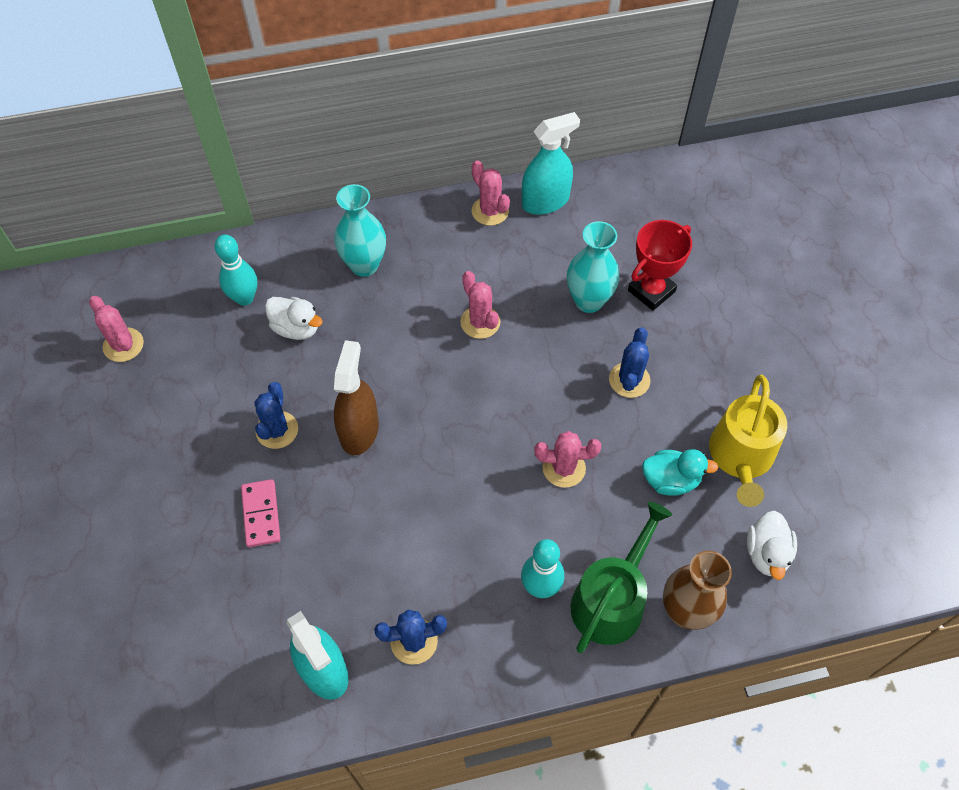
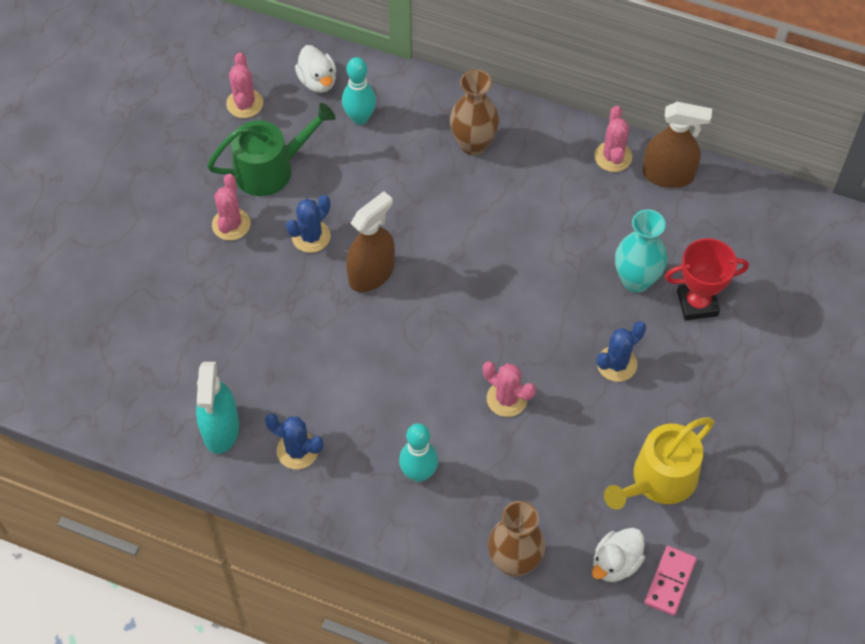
camera: 35 degrees right, 0 degrees up
pink domino [241,479,280,547] -> pink domino moved to [644,546,697,616]
white duck [265,297,323,340] -> white duck moved to [295,45,336,93]
turquoise vase [334,184,386,277] -> brown vase [450,70,499,155]
pink cactus [460,271,500,339] -> pink cactus moved to [212,174,251,240]
turquoise spray bottle [522,112,580,215] -> brown spray bottle [642,102,712,188]
green watering can [570,502,672,653] -> green watering can moved to [207,103,335,196]
turquoise duck [642,449,718,496] -> none

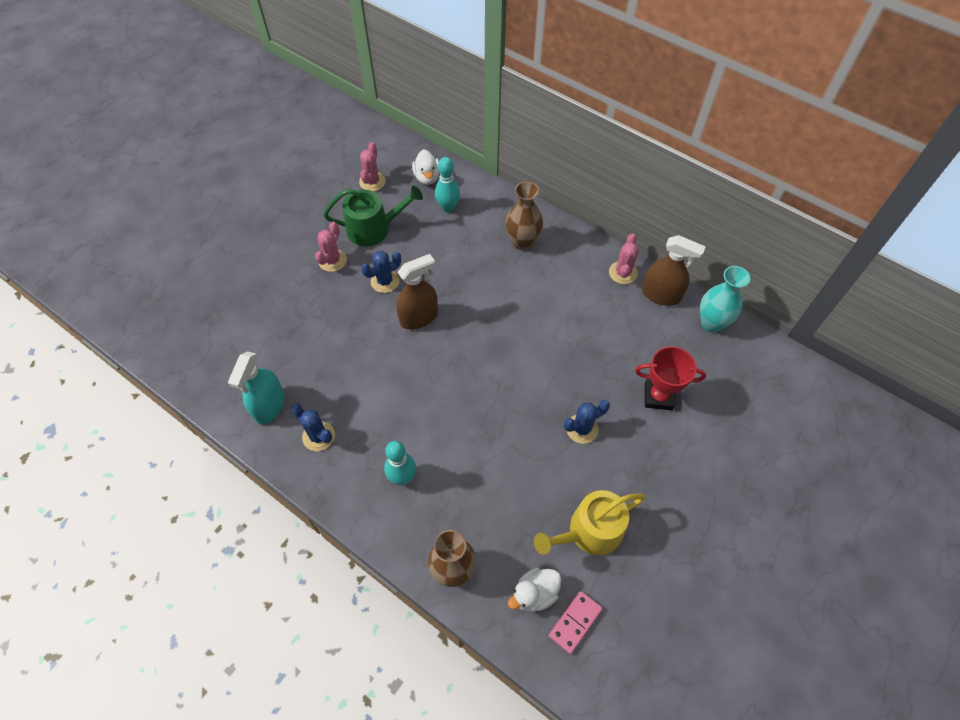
camera: 15 degrees right, 0 degrees up
pink cactus [483,361,536,417] -> none
turquoise vase [615,209,667,293] -> turquoise vase moved to [700,266,750,333]

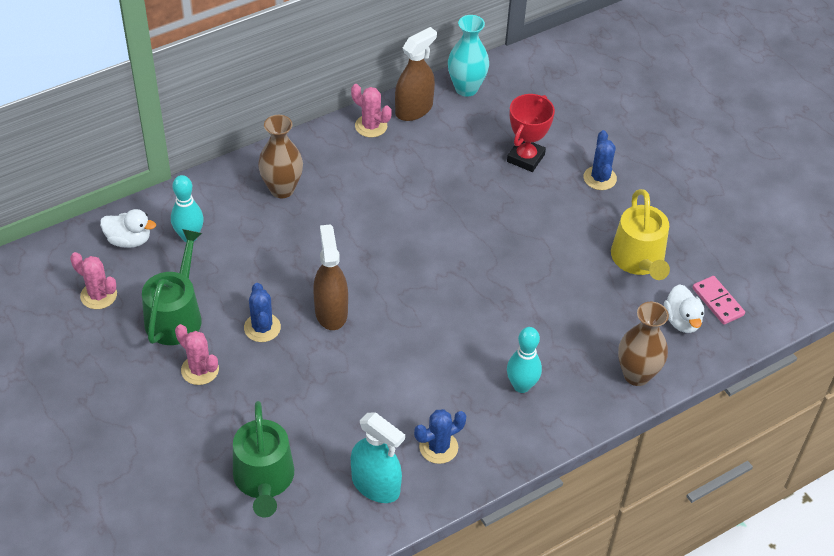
camera: 70 degrees left, 10 degrees down
blue cactus [564,400,610,444] -> blue cactus moved to [584,130,617,190]
none -> green watering can [233,401,294,518]

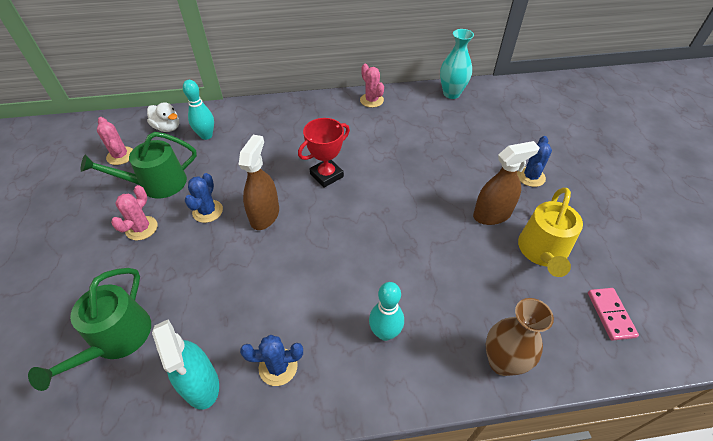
camera: 25 degrees right, 0 degrees up
green watering can [142,229,202,345] -> green watering can turned 150 degrees counterclockwise [81,132,197,199]
pink cactus [175,324,219,385] -> pink cactus turned 45 degrees clockwise [111,185,158,240]
brown vase [258,115,303,198] -> none
brown spray bottle [395,27,437,121] -> brown spray bottle moved to [473,141,540,225]
red trophy [507,94,555,172] -> red trophy moved to [298,118,350,188]
white duck [664,284,704,333] -> none

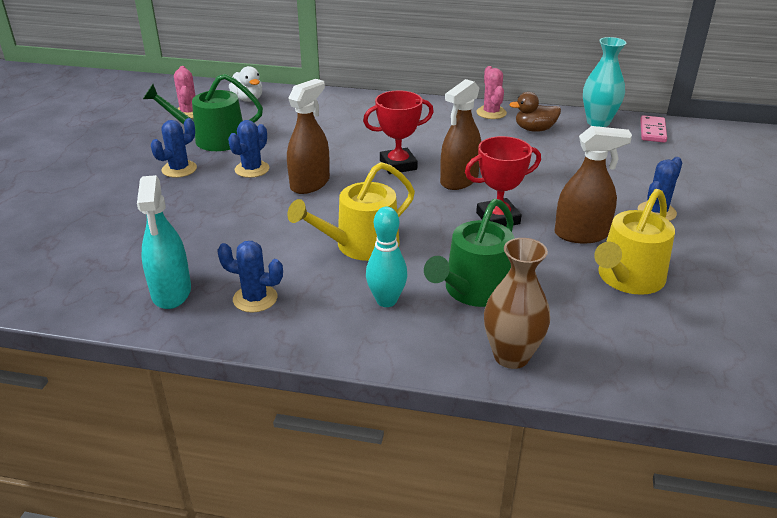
camera: 20 degrees right, 15 degrees down
green watering can [28,268,151,391] -> green watering can moved to [424,199,514,307]
pink cactus [111,185,158,240] -> blue cactus [151,118,197,178]
turquoise bowling pin [183,80,214,140] -> none
pink domino [588,288,639,341] -> pink domino moved to [640,115,667,143]
none -> yellow watering can [287,162,415,261]
none -> brown spray bottle [440,79,481,190]
none -> red trophy [465,136,541,227]
none -> brown duck [509,92,561,132]

